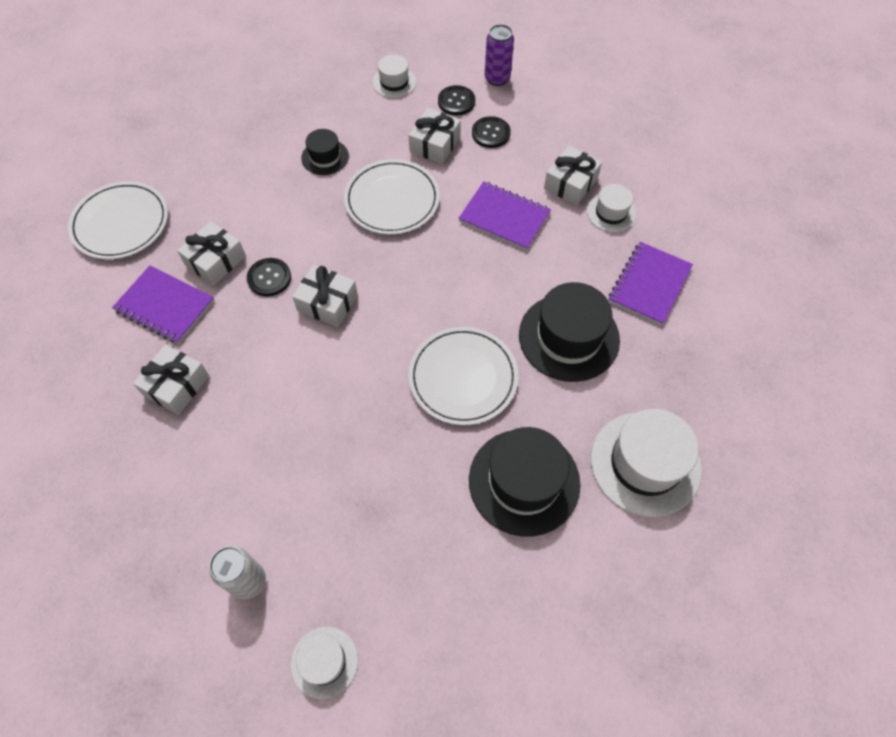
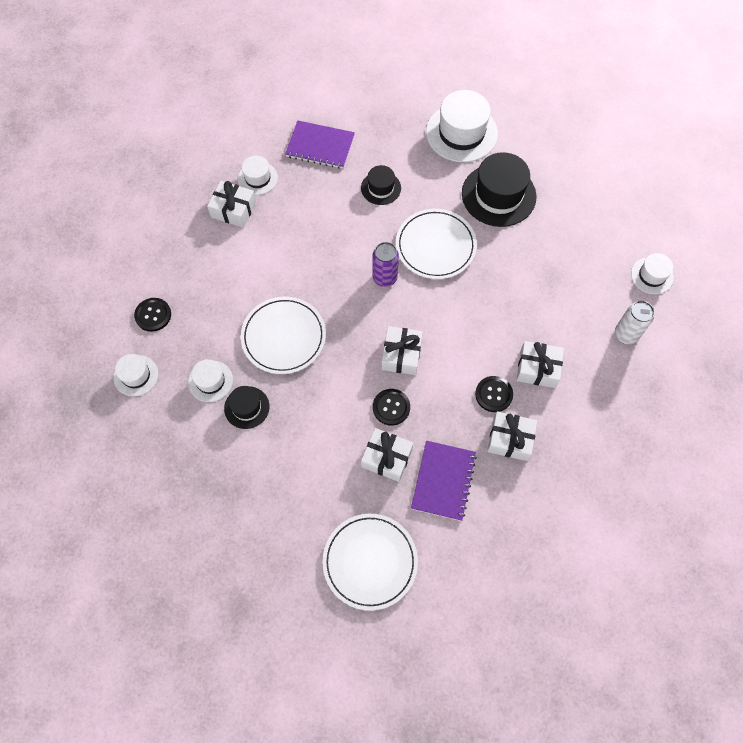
camera: 105 degrees left, 5 degrees up
white gift [409,108,461,164] -> white gift moved to [516,341,564,388]
purple notebook [459,181,551,250] -> none
black button [472,116,511,148] -> black button moved to [475,376,513,412]
purple can [485,24,514,86] -> purple can moved to [373,242,399,287]
black hat [519,282,620,382] -> black hat [361,165,401,205], size x0.54
none -> white hat [188,359,233,402]

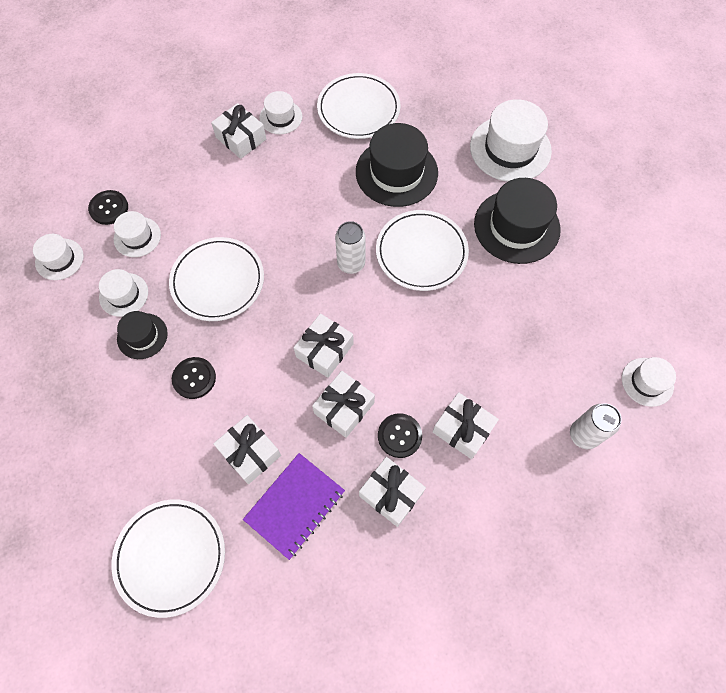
camera: 25 degrees right, 0 degrees up
purple notebook [285,121,355,169] -> white plate [317,73,401,139]
black hat [361,165,401,205] -> black hat [356,123,438,207], size x1.85
purple can [373,242,399,287] -> white can [335,221,366,274]
black button [373,389,410,426] -> black button moved to [172,357,216,399]
none -> white hat [114,211,161,257]
none -> white gift [312,371,375,438]

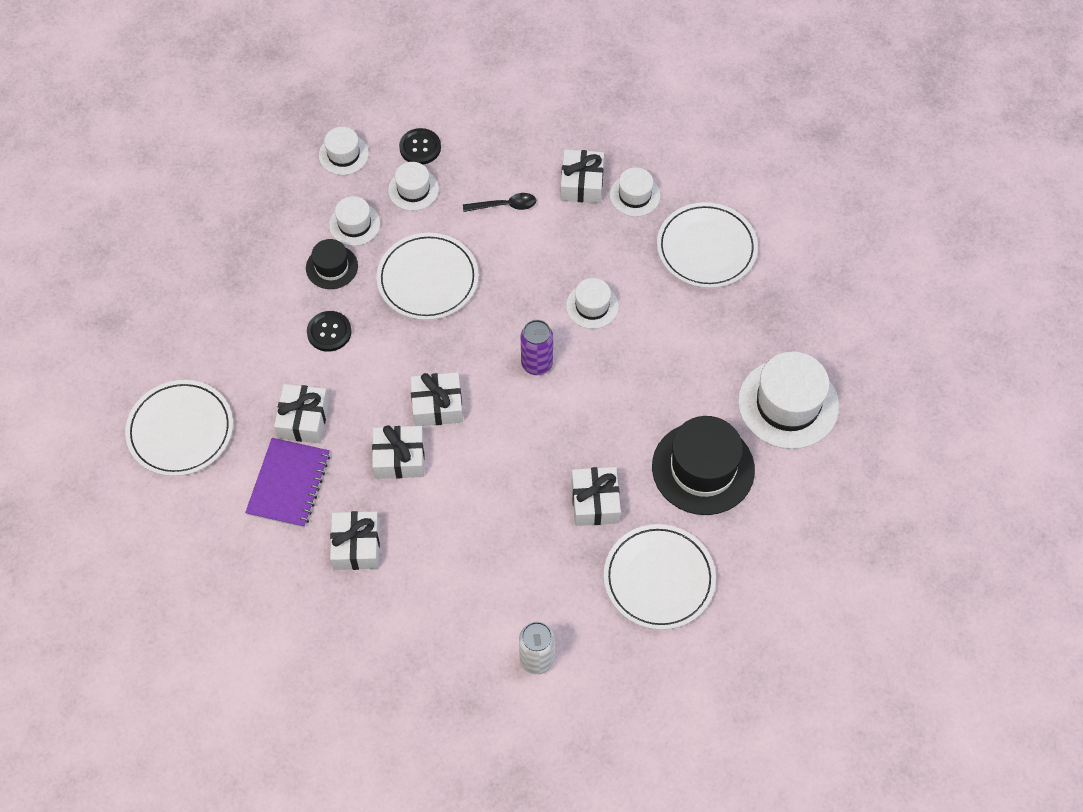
camera: 50 degrees right, 5 degrees down
purple notebook [243,453,345,560] -> purple notebook turned 75 degrees counterclockwise [245,438,330,528]
white can [335,221,366,274] -> purple can [521,320,553,375]
black hat [356,123,438,207] -> none
white plate [376,210,469,291] -> white plate moved to [604,524,716,630]
black button [378,413,422,458] -> none
white gift [432,392,499,459] -> white gift moved to [571,467,621,526]
white hat [622,357,676,407] -> white hat moved to [566,278,619,329]
none -> black spoon [463,193,536,212]

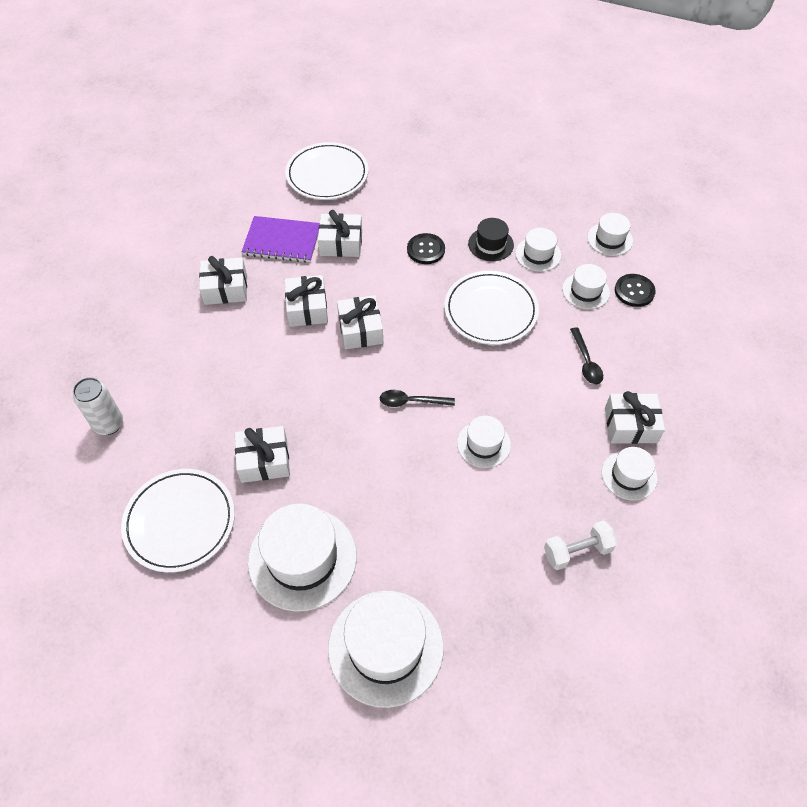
camera: 85 degrees right, 5 degrees down
purple can [521,320,553,375] -> black spoon [380,390,455,407]
black hat [652,416,755,515] -> white hat [248,504,357,612]
white plate [657,202,758,288] -> white dumbbell [544,521,617,570]

